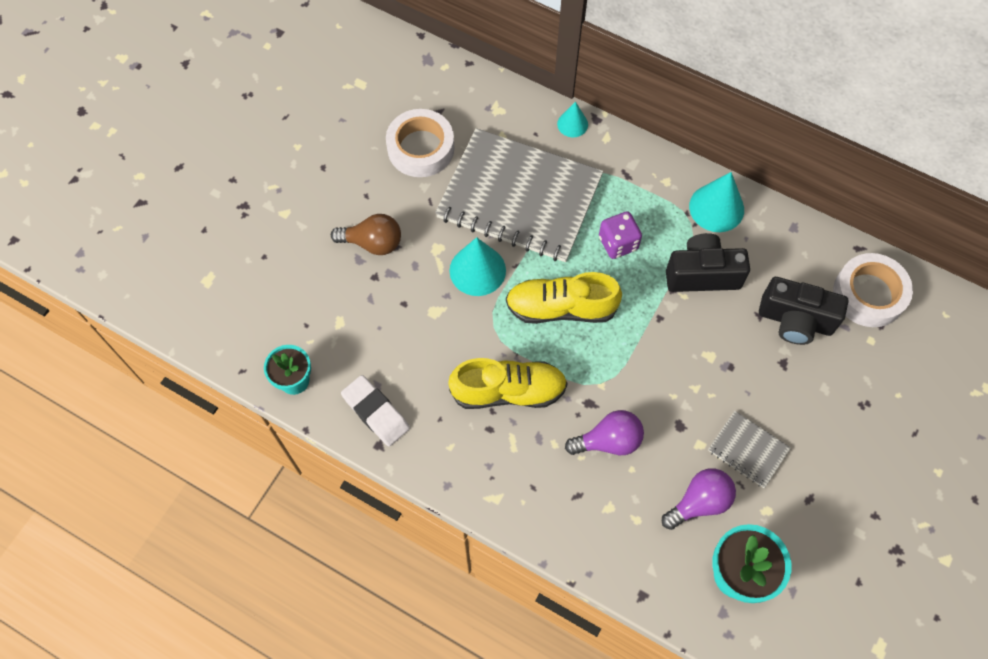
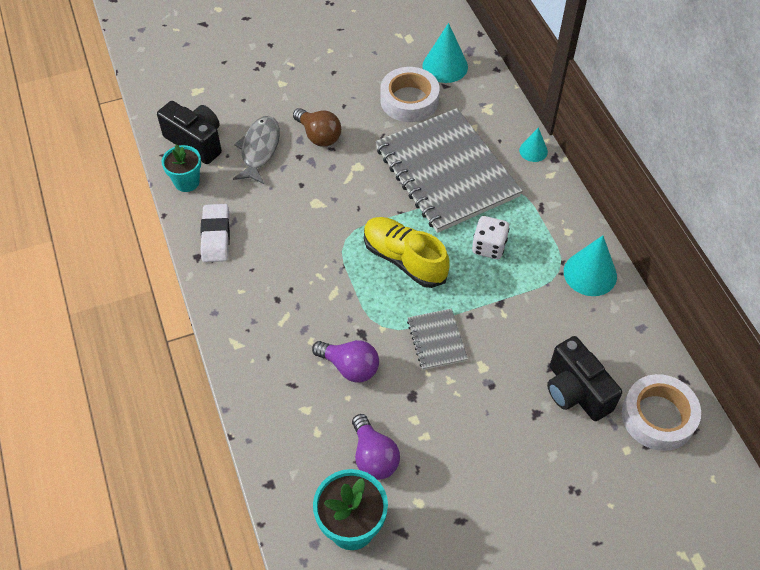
camera: 40 degrees right, 10 degrees down
yellow shoe [448,358,568,409] -> none
turquoise cone [449,237,506,296] -> turquoise cone moved to [422,23,468,83]
purple dice [599,211,642,259] -> white dice [472,216,510,259]
purple light bulb [662,469,736,530] -> purple light bulb turned 60 degrees clockwise [352,414,400,480]
black camera [666,233,750,292] -> black camera moved to [157,101,222,164]
grey notebook [708,411,791,488] -> grey notebook moved to [407,309,468,370]
none -> grey fish [233,116,280,184]

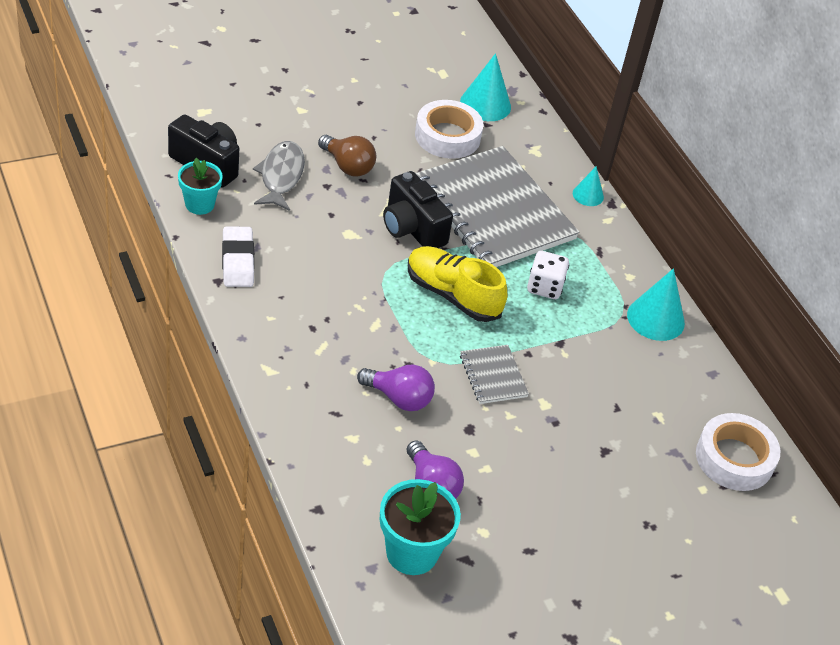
camera: 10 degrees left, 10 degrees down
black camera [547,336,622,421] -> black camera moved to [383,171,453,248]

